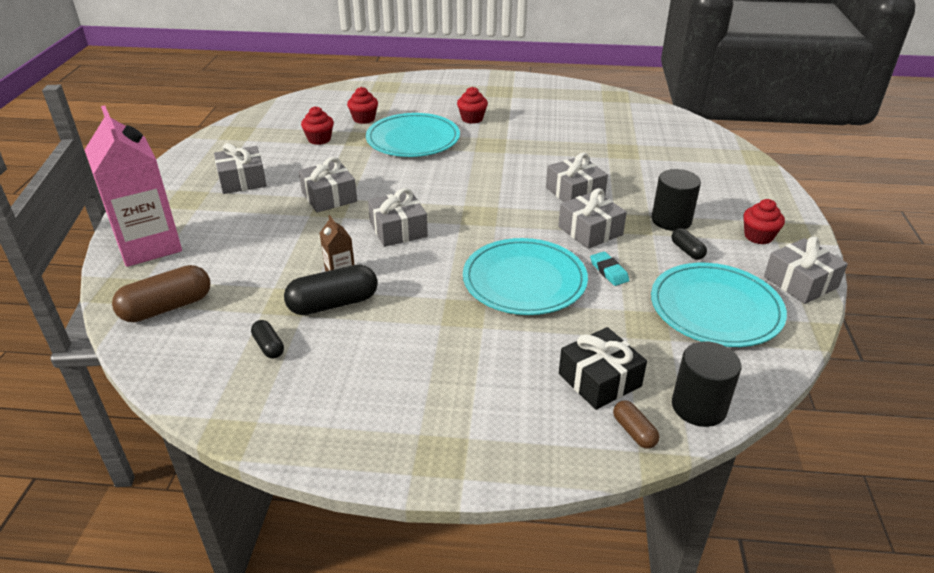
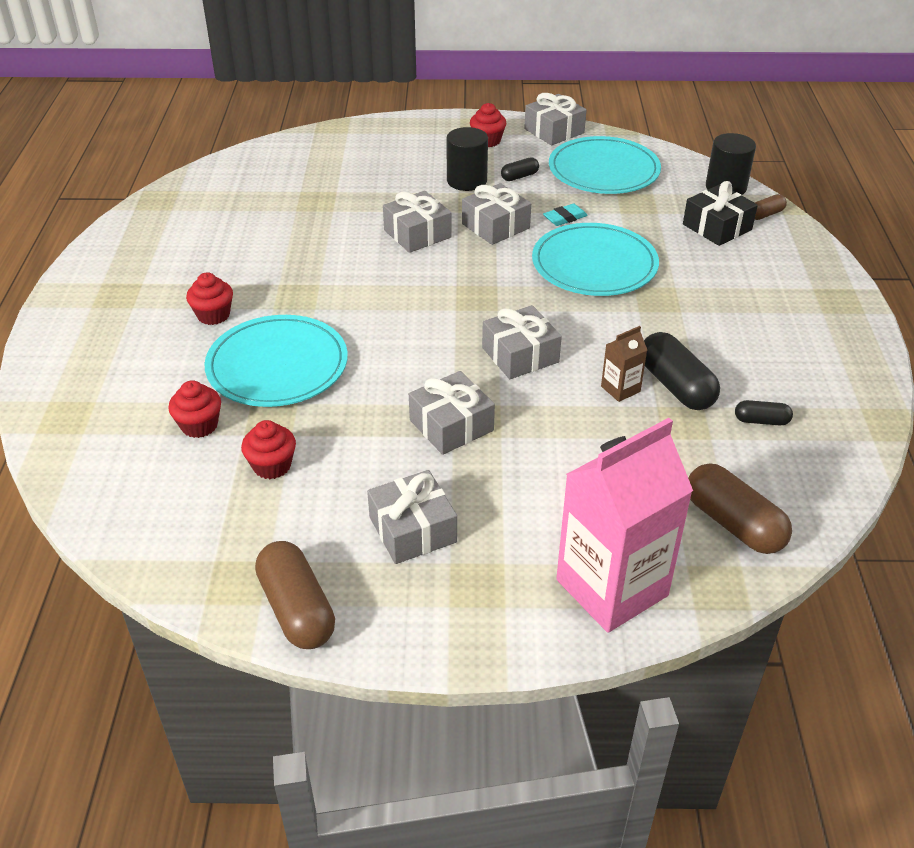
camera: 95 degrees left, 5 degrees up
black capsule [251,320,284,359] -> black capsule turned 45 degrees clockwise [735,400,793,425]
none -> brown capsule [255,541,335,649]

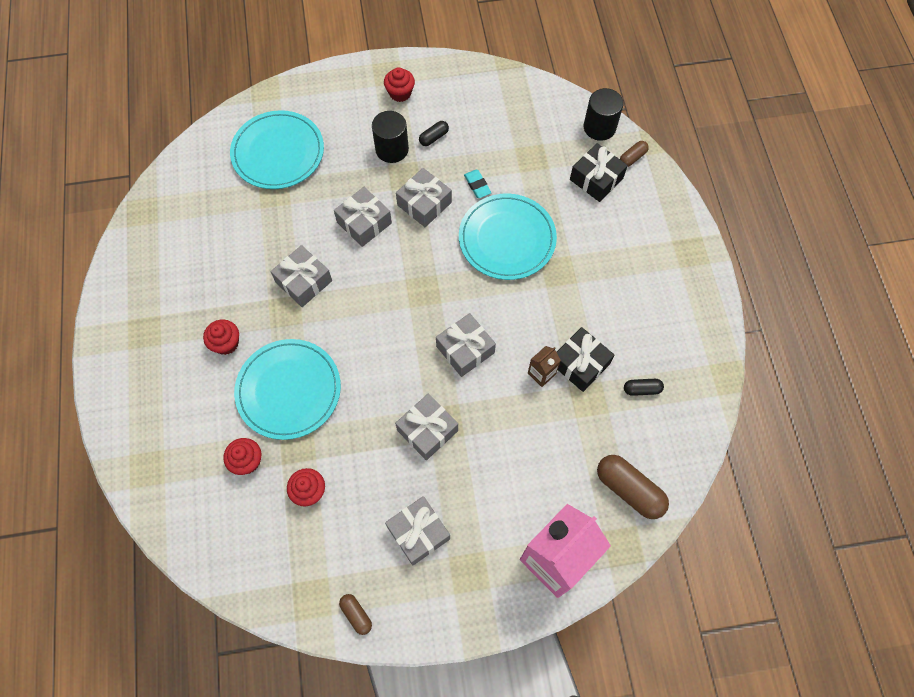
camera: 10 degrees left, 25 degrees up
brown capsule [255,541,335,649] -> brown capsule [339,594,372,635], size x0.52
grey gift [524,93,586,145] -> grey gift moved to [270,245,332,307]
turquoise eraser [543,203,588,226] -> turquoise eraser turned 75 degrees counterclockwise [464,170,491,198]
turquoise plate [549,136,661,194] -> turquoise plate moved to [230,110,324,189]
black capsule [644,332,720,410] -> black gift [557,327,614,392]

